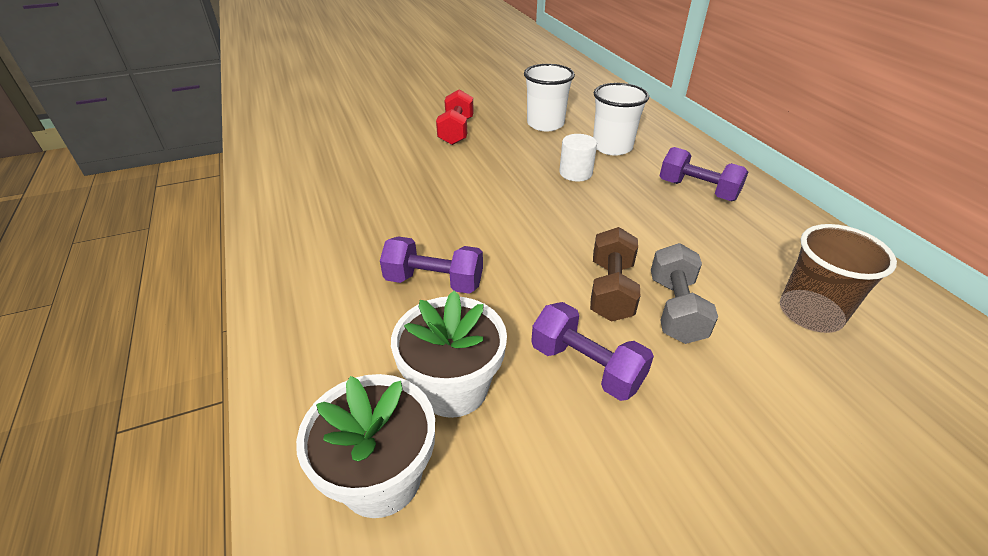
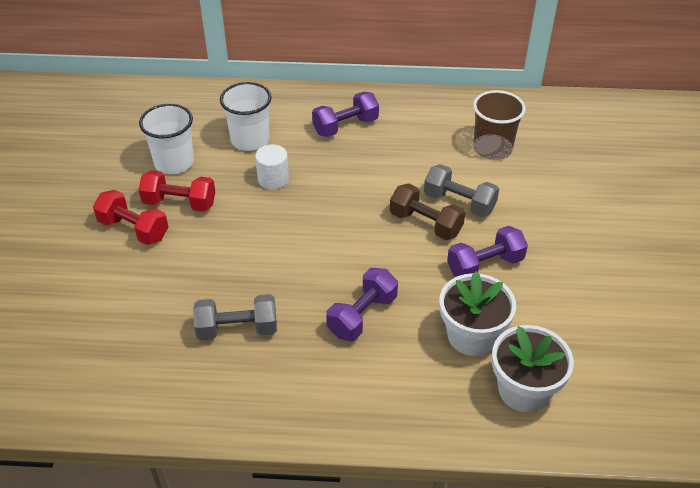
camera: 65 degrees left, 5 degrees up
none -> red dumbbell [138,170,215,212]
none -> grey dumbbell [193,294,277,340]

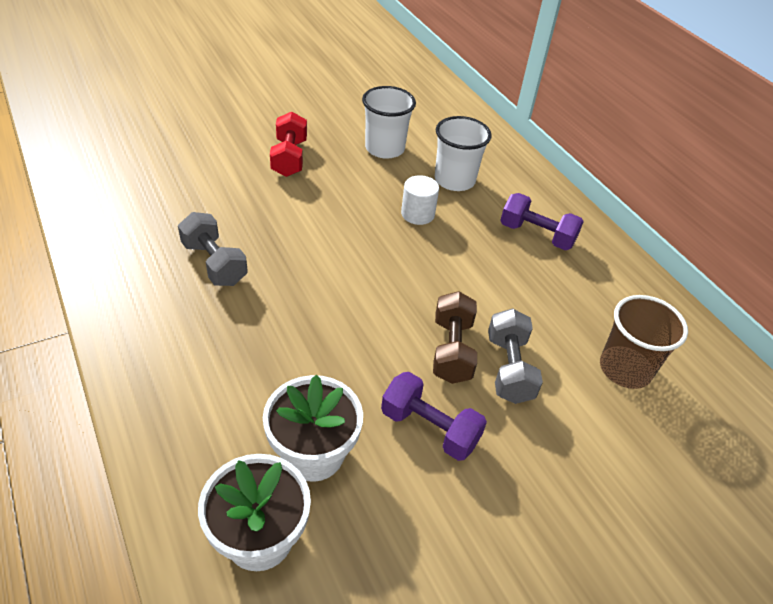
camera: 55 degrees right, 0 degrees up
red dumbbell [138,170,215,212] -> none
purple dumbbell [326,268,398,341] -> none

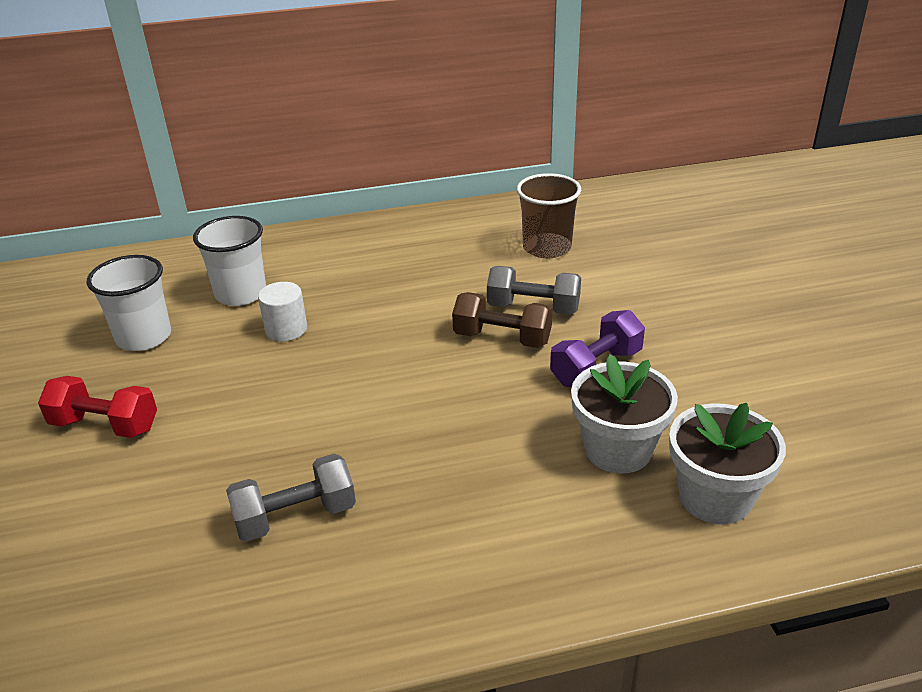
camera: 70 degrees left, 10 degrees down
purple dumbbell [500,193,584,250] -> none

